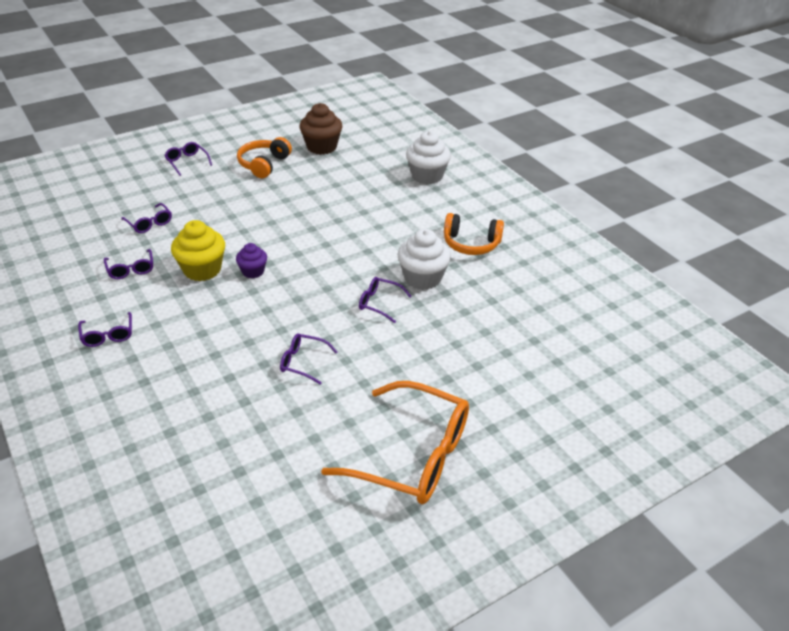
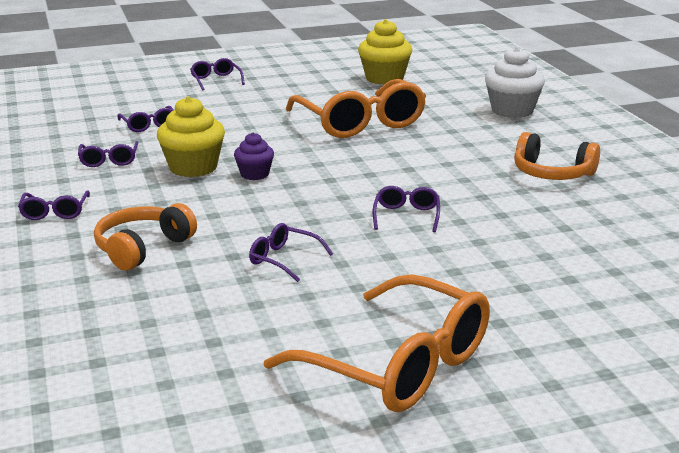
camera: 15 degrees right, 15 degrees down
orange headphones [237,137,292,178] -> orange headphones moved to [94,203,197,271]
brown cupcake [299,103,342,155] -> yellow cupcake [358,19,412,84]
purple glasses [359,277,411,323] -> purple glasses turned 60 degrees clockwise [373,186,440,232]
white cupcake [398,229,451,290] -> none
none -> orange glasses [286,79,426,138]

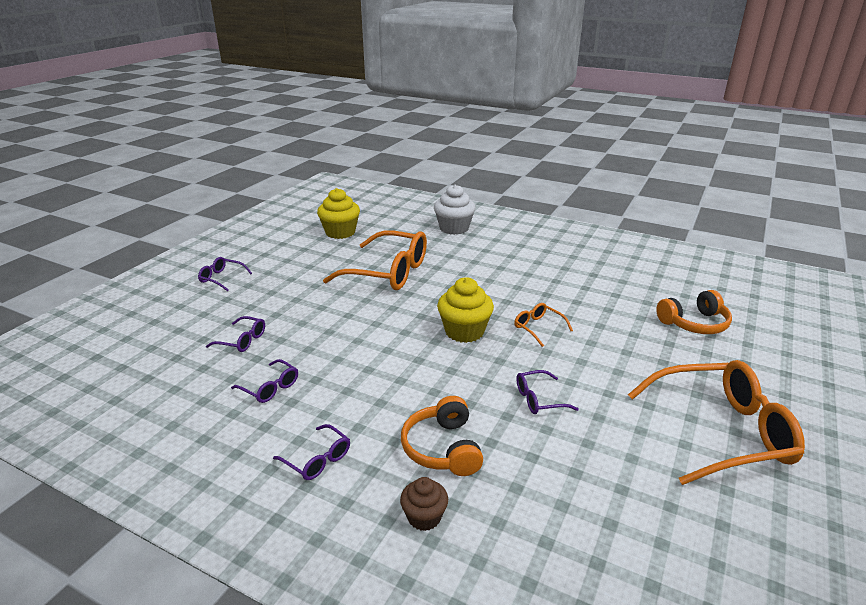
camera: 45 degrees left, 5 degrees up
yellow cupcake [157,96,225,177] -> yellow cupcake moved to [437,277,494,343]
purple cupcake [234,132,274,180] -> none
purple glasses [373,186,440,232] -> orange glasses [514,303,573,347]
orange headphones [514,132,600,180] -> orange headphones moved to [656,290,732,334]
none -> brown cupcake [400,477,448,531]

